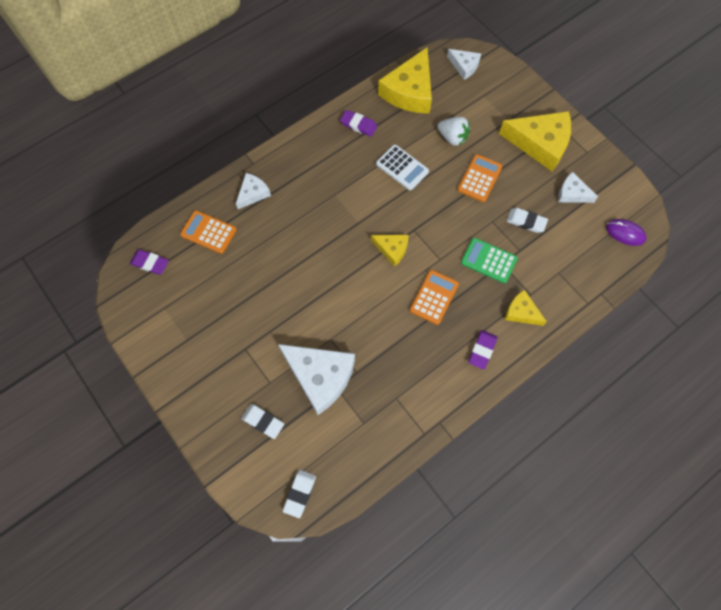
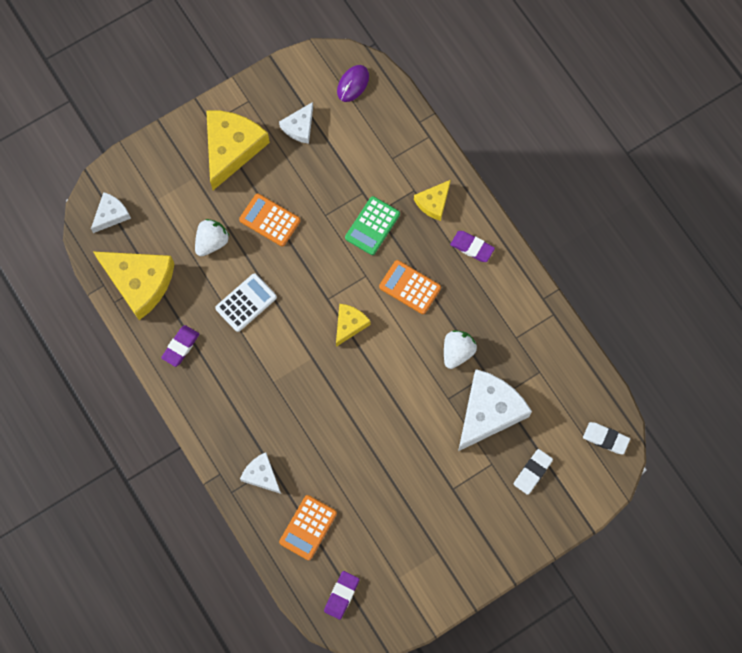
camera: 85 degrees left, 5 degrees up
white eraser [506,208,548,233] -> none
none -> white strawberry [444,330,477,369]

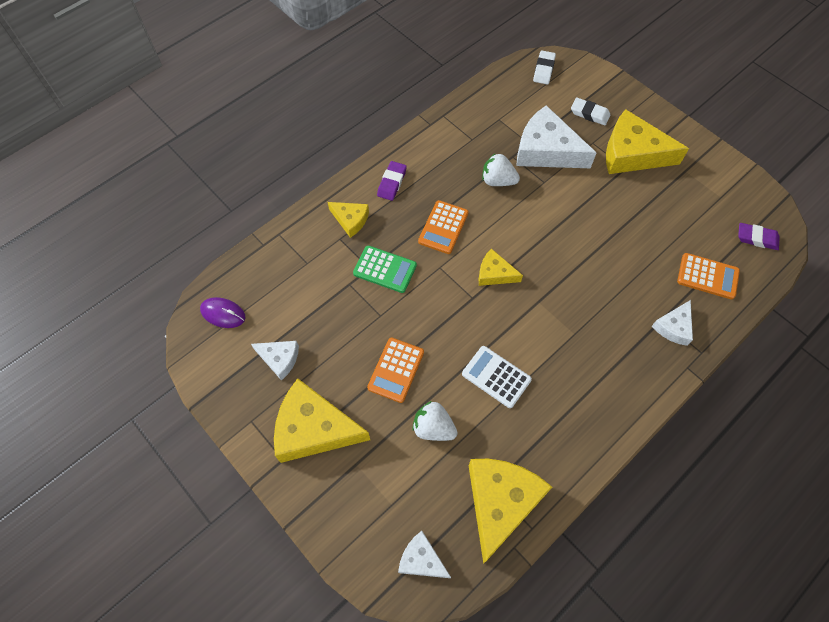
camera: 100 degrees left, 10 degrees down
purple eraser [161,325,199,367] -> none
none -> yellow cheese [606,109,689,174]

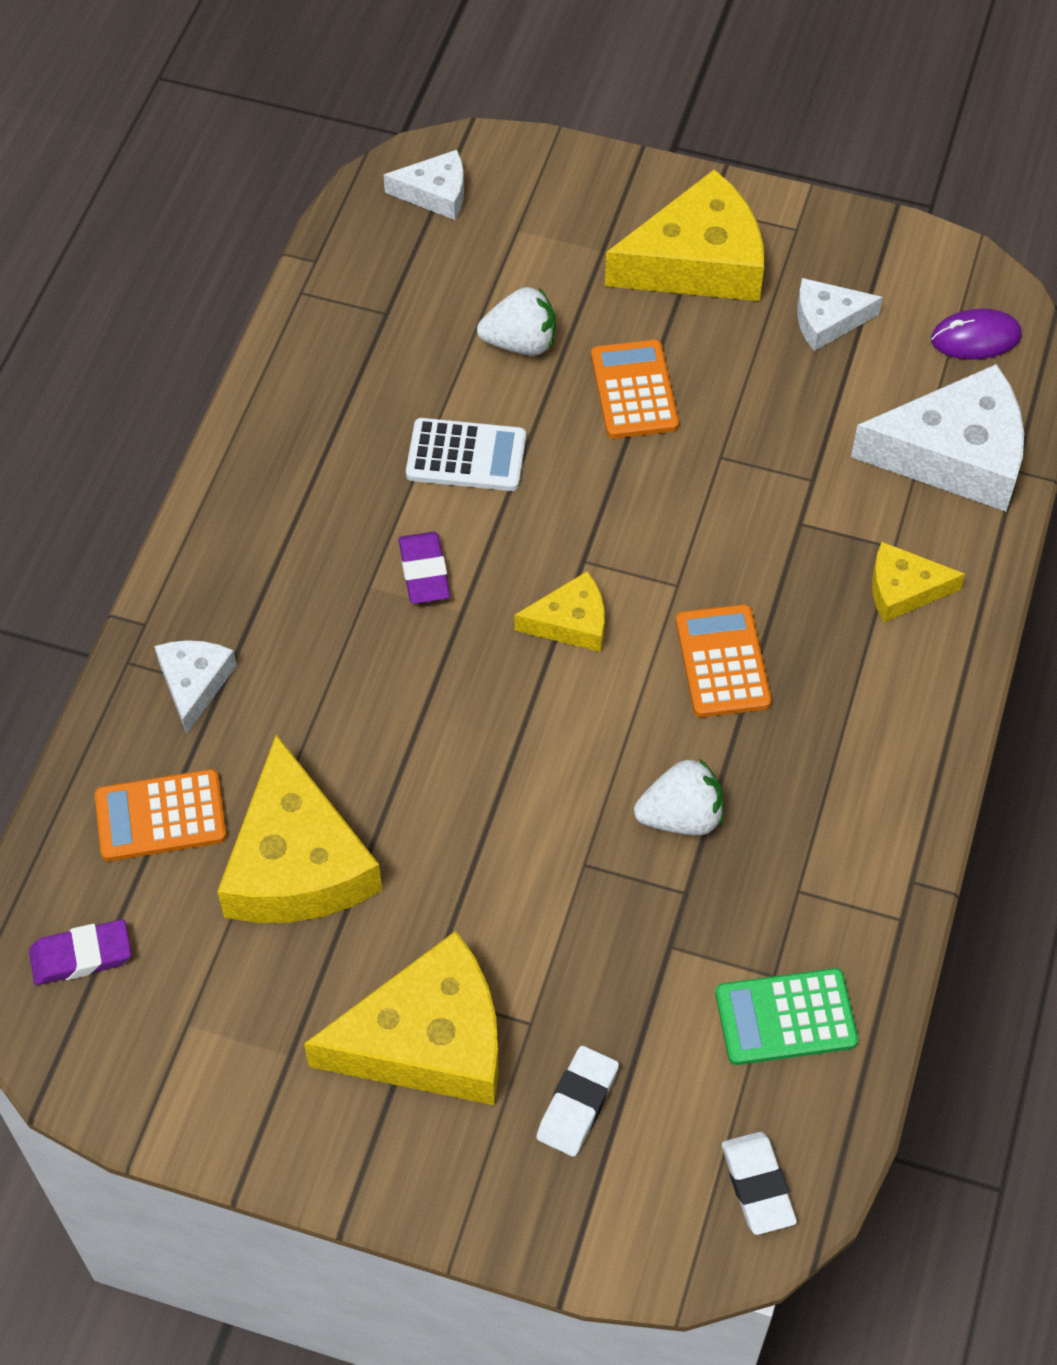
camera: 150 degrees right, 5 degrees down
green calculator [353,246,417,293] -> green calculator moved to [715,968,858,1065]
purple eraser [377,161,407,201] -> purple eraser moved to [399,532,450,604]
yellow cheese [469,459,552,564] -> yellow cheese moved to [218,734,382,923]
white cheese [516,105,597,168] -> white cheese moved to [851,364,1024,512]
white eraser [571,97,610,125] -> white eraser turned 60 degrees counterclockwise [536,1046,619,1157]

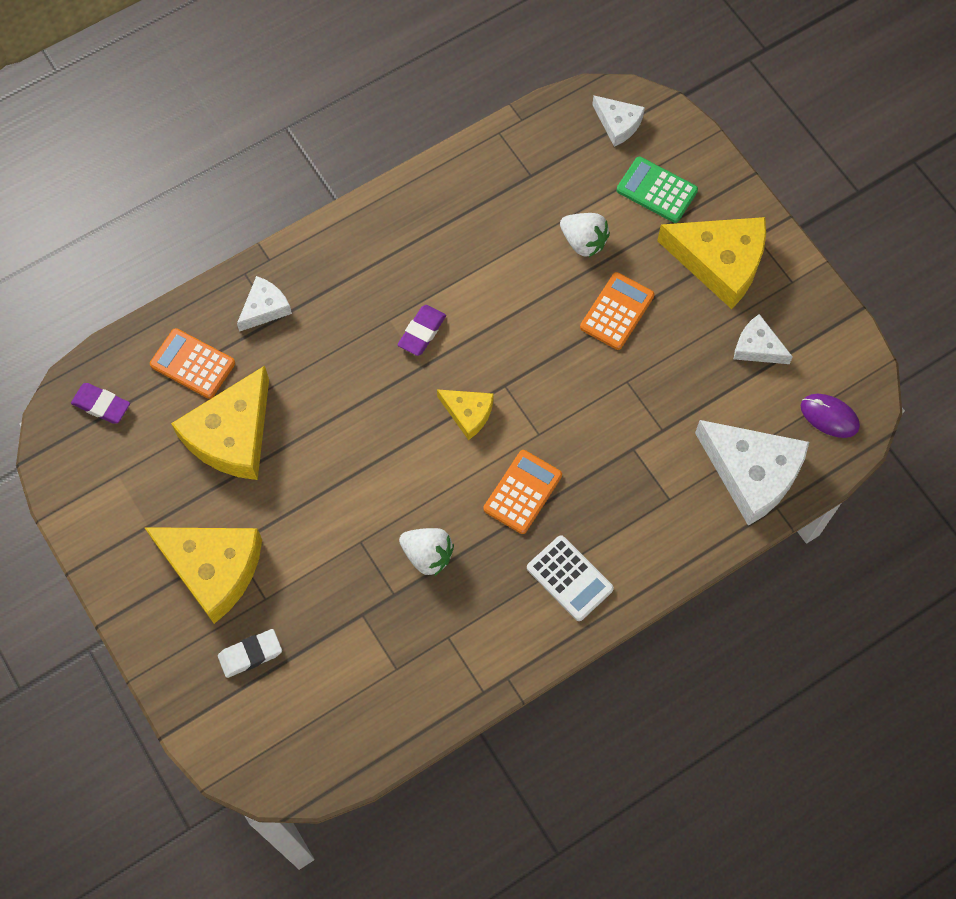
camera: 40 degrees right, 10 degrees up
white calculator [406,418,526,491] -> white calculator moved to [527,535,614,621]
green calculator [715,968,858,1065] -> green calculator moved to [617,157,698,223]
white eraser [722,1132,797,1235] -> none
yellow cheese [872,542,965,622] -> none

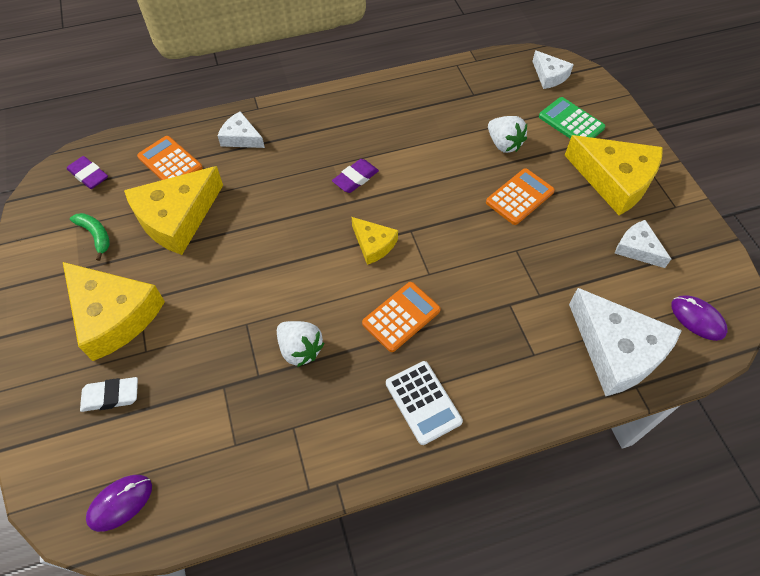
camera: 15 degrees right, 10 degrees down
white cheese [237,276,292,332] -> white cheese turned 120 degrees counterclockwise [218,112,265,148]
none -> green banana [70,213,110,261]
none -> purple mouse [86,475,152,532]

